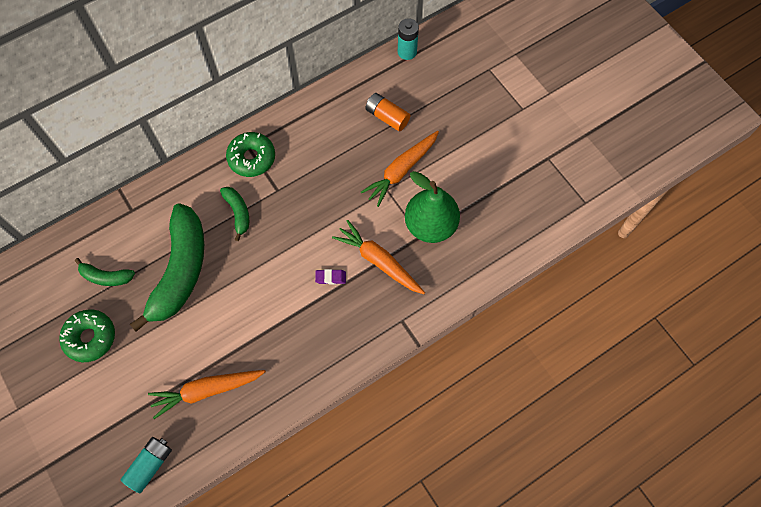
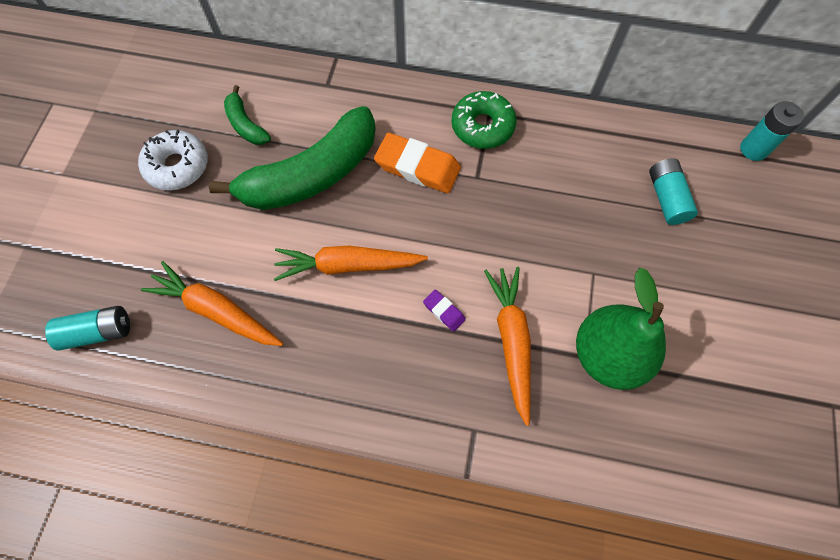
camera: 45 degrees right, 0 degrees up
green donut [59,309,115,362] -> white donut [138,130,208,191]
green banana [220,187,249,241] -> orange eraser [374,133,461,193]
orange carrot [361,131,439,207] -> orange carrot moved to [274,246,428,281]
orange battery [365,93,410,131] -> turquoise battery [649,158,698,225]

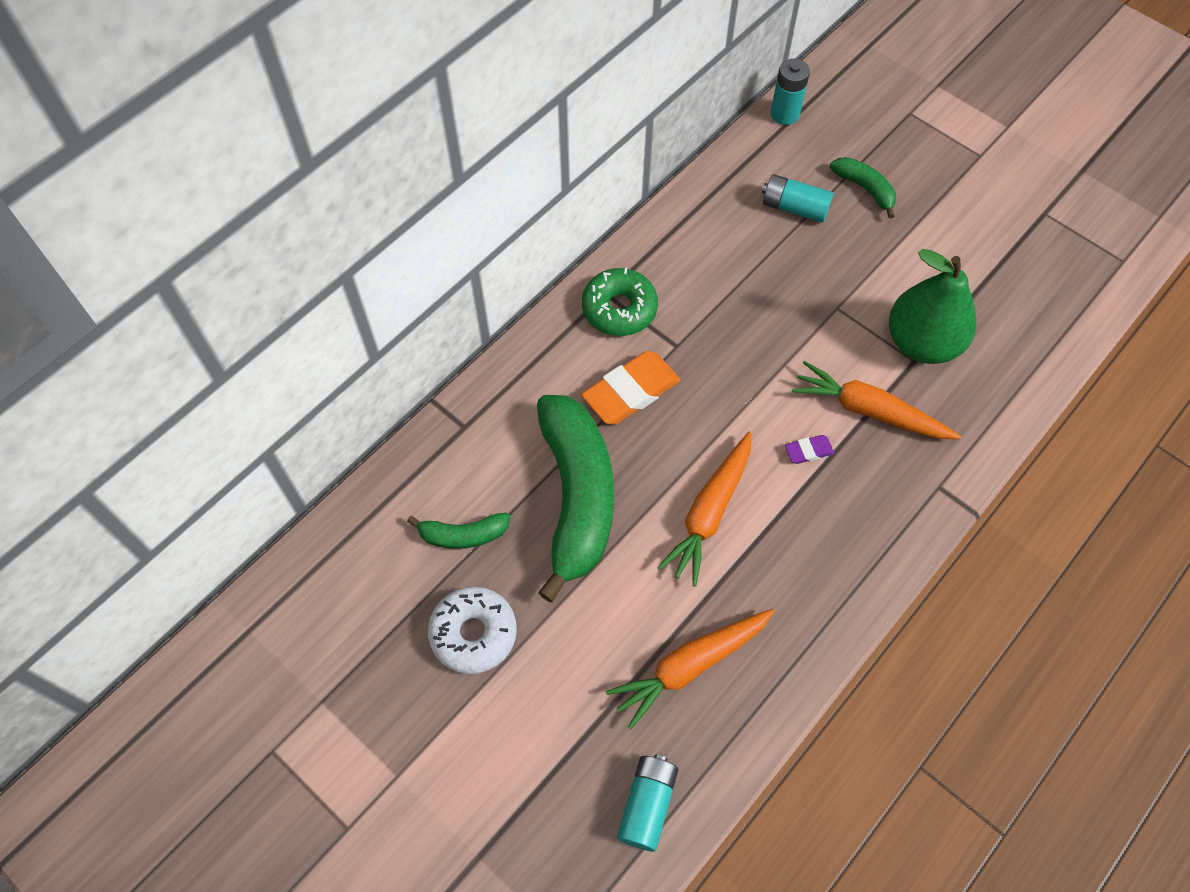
camera: 60 degrees left, 5 degrees down
none -> green banana [830,157,896,218]

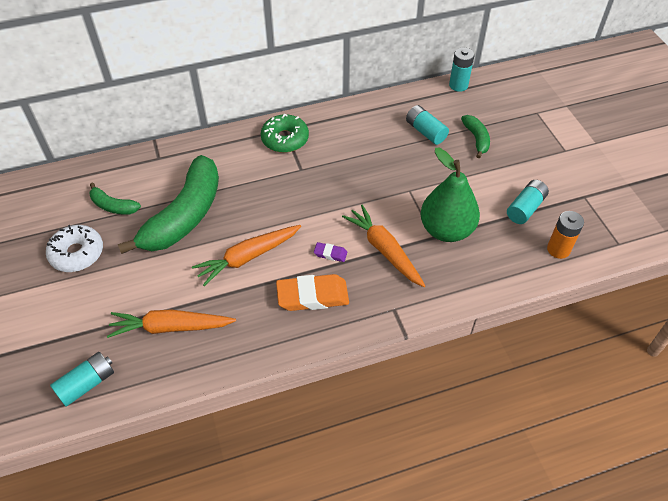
camera: 30 degrees right, 10 degrees down
orange eraser [581,351,681,424] -> orange eraser moved to [276,274,349,311]
none -> turquoise battery [507,180,549,224]
none -> orange battery [547,211,584,259]

